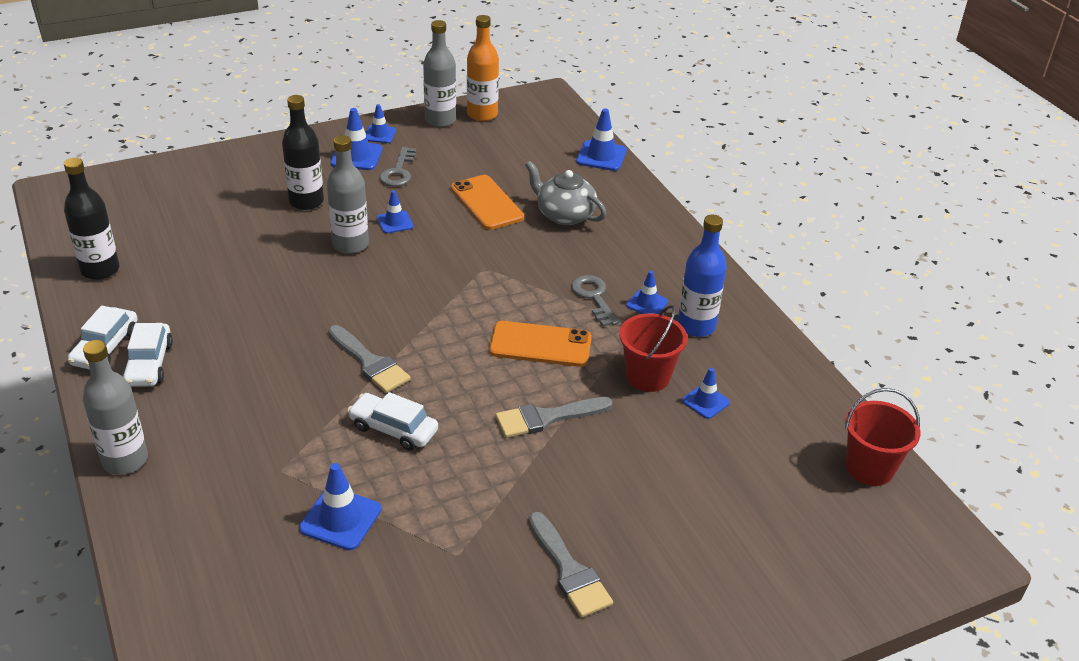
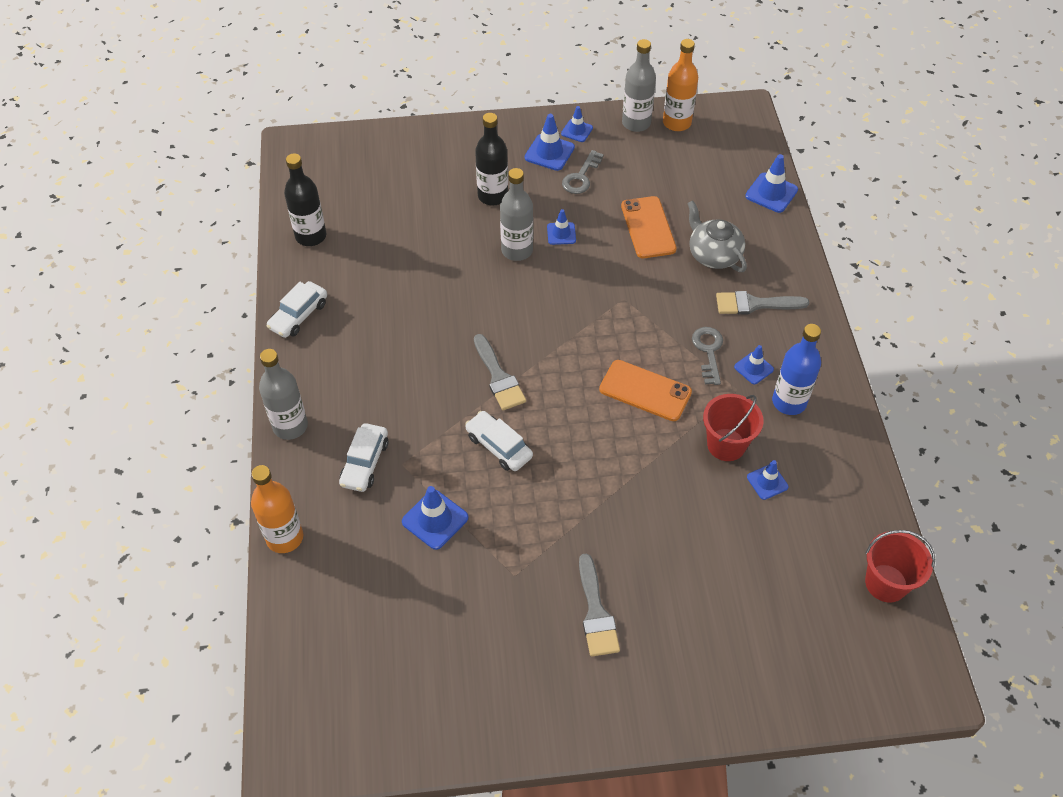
camera: 20 degrees right, 15 degrees up
white car [122,323,173,387] -> white car moved to [339,423,389,492]
grey brush [495,397,613,438] -> grey brush moved to [716,291,809,315]
none -> orange bottle [251,465,303,553]

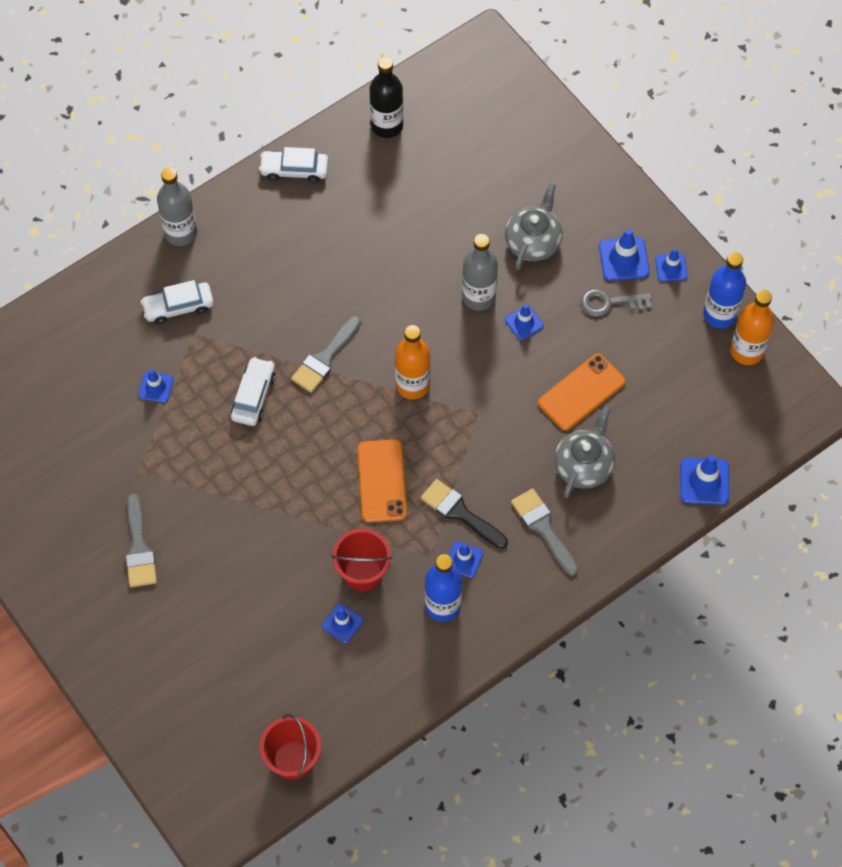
camera: 60 degrees right, 10 degrees up
orange bottle [251,465,303,553] -> orange bottle moved to [395,325,431,400]
blue traffic cone [402,486,468,550] -> blue traffic cone [138,369,173,403], size x0.64
black bottle [475,113,508,205] -> grey teapot [505,183,563,270]
grey brush [579,553,620,656] -> grey brush turned 60 degrees counterclockwise [125,493,157,587]
grey bottle [622,39,656,132] -> blue bottle [703,252,746,329]
grey key [692,327,723,385] -> black brush [421,479,508,549]

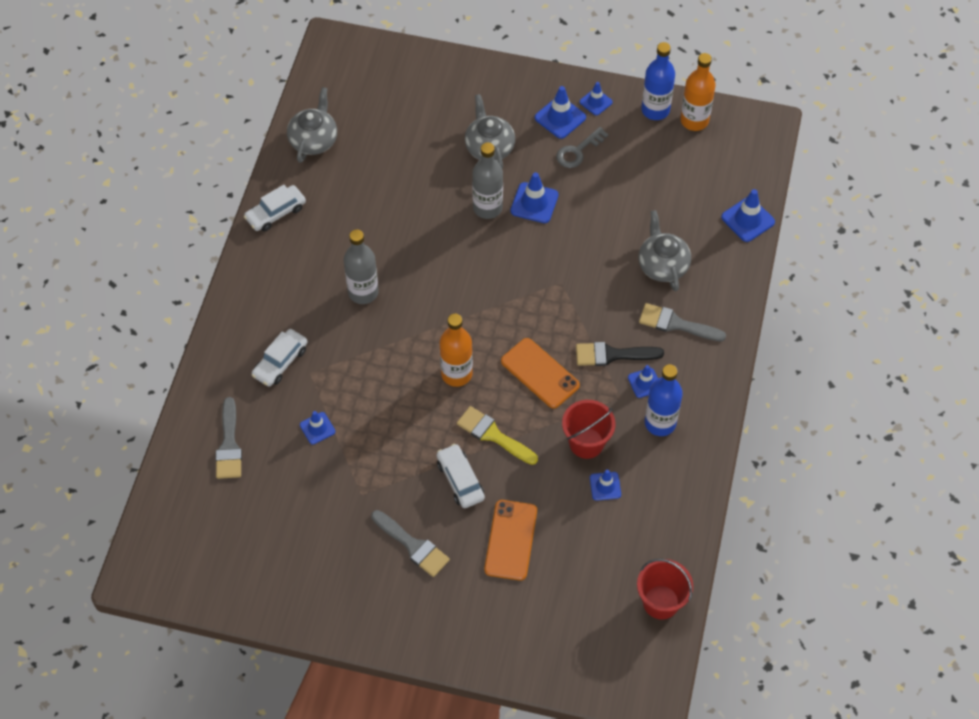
camera: 40 degrees left, 5 degrees down
grey bottle [157,167,197,246] -> grey bottle moved to [344,229,379,304]
white car [231,357,276,426] -> white car moved to [437,444,485,508]
grey brush [291,316,361,393] -> grey brush moved to [216,397,242,479]
black bottle [370,57,403,138] -> grey teapot [287,87,337,163]
orange bottle [395,325,431,400] -> orange bottle moved to [440,314,473,387]
blue traffic cone [505,304,543,340] -> blue traffic cone [510,172,559,223], size x1.55
orange phone [538,354,626,431] -> orange phone moved to [484,500,537,581]
none -> yellow brush [457,406,538,465]

